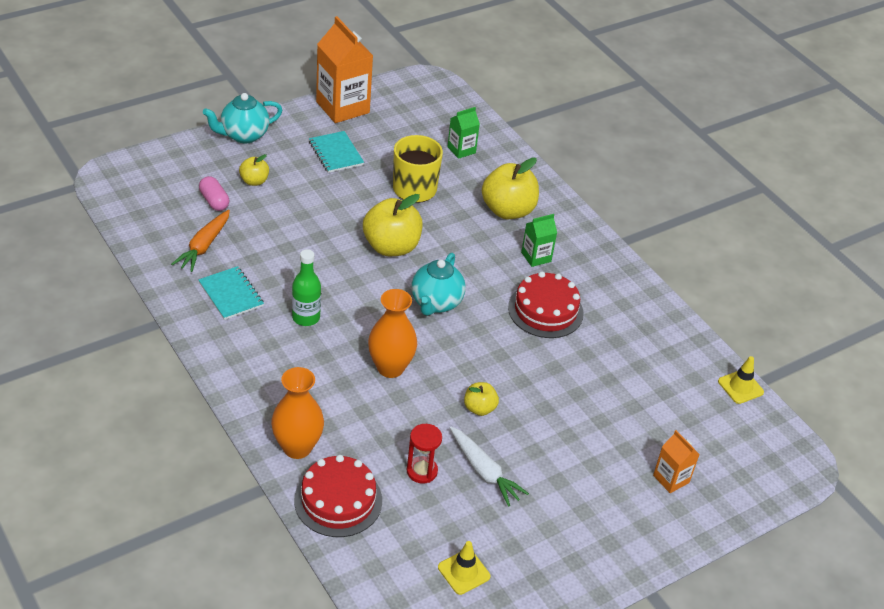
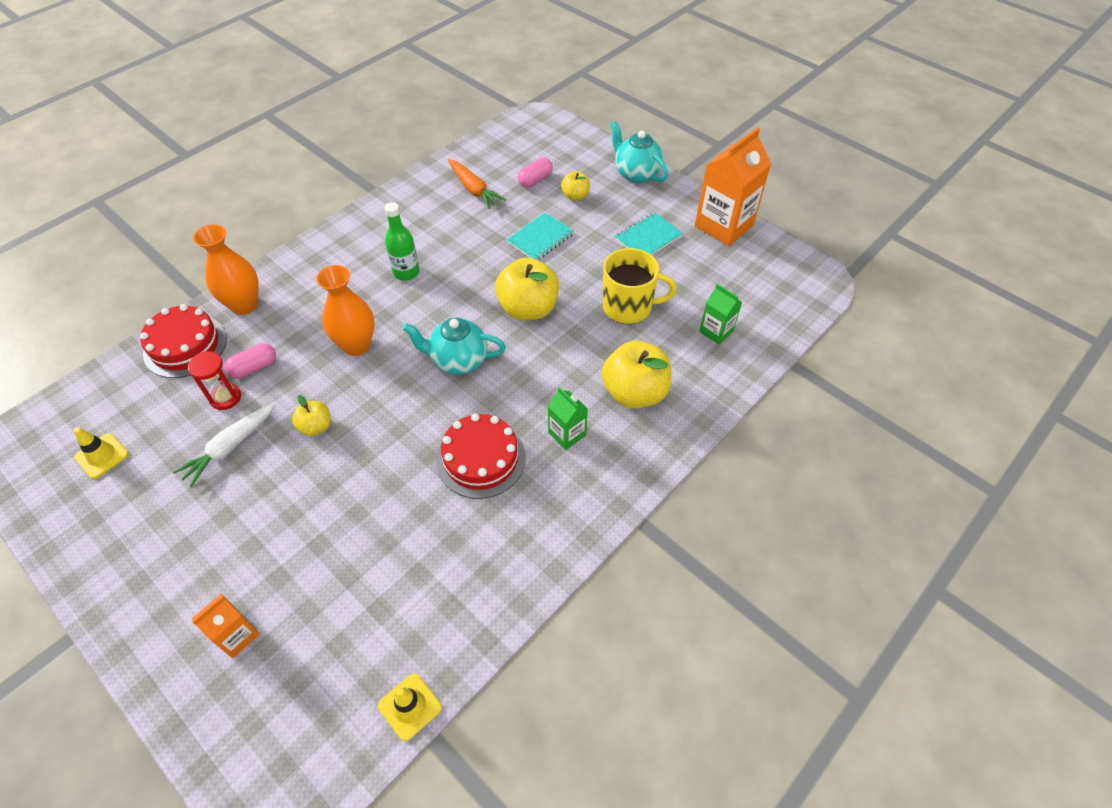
camera: 80 degrees right, 10 degrees up
orange carrot [171,210,230,272] -> orange carrot turned 135 degrees counterclockwise [448,159,506,209]
turquoise notebook [199,266,264,320] -> turquoise notebook moved to [507,213,574,260]
none -> pink capsule [225,343,276,379]

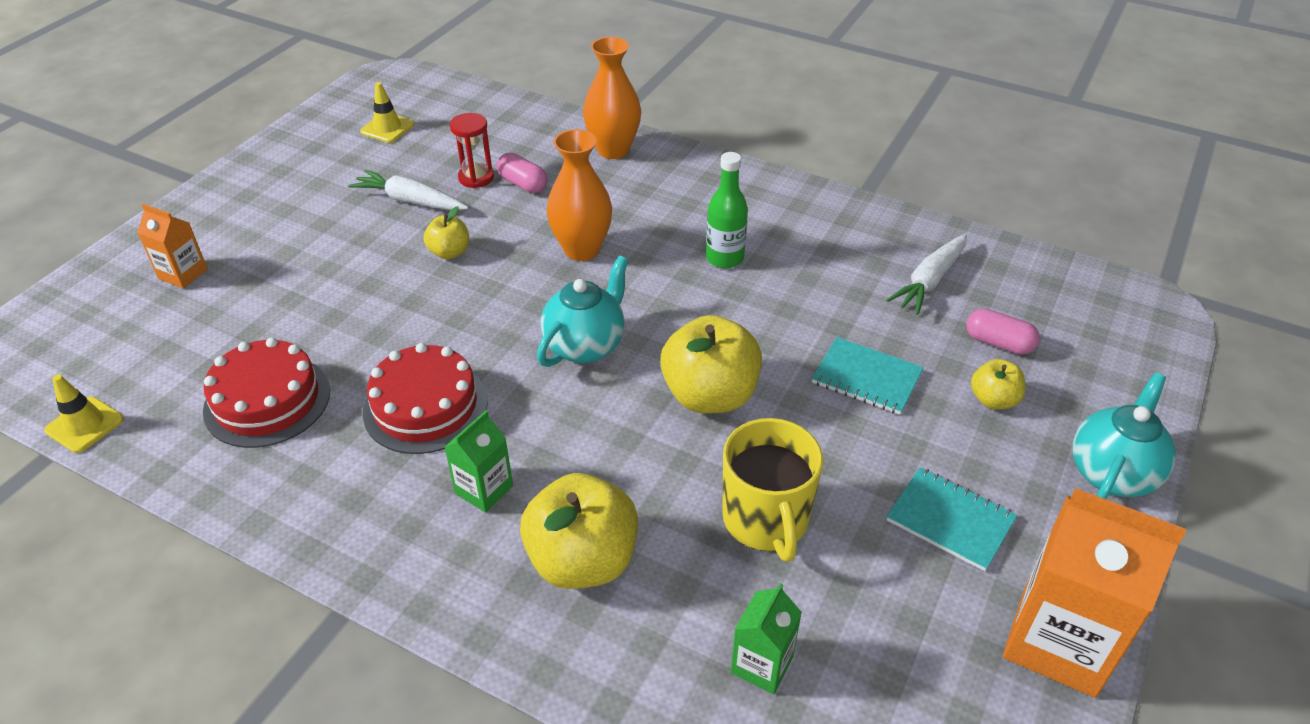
camera: 75 degrees right, 10 degrees down
red cake [140,304,227,378] -> red cake moved to [203,337,330,448]
turquoise teapot [403,318,506,375] -> turquoise teapot turned 45 degrees clockwise [537,255,628,367]
orange carrot [448,159,506,209] -> white carrot [886,234,967,315]

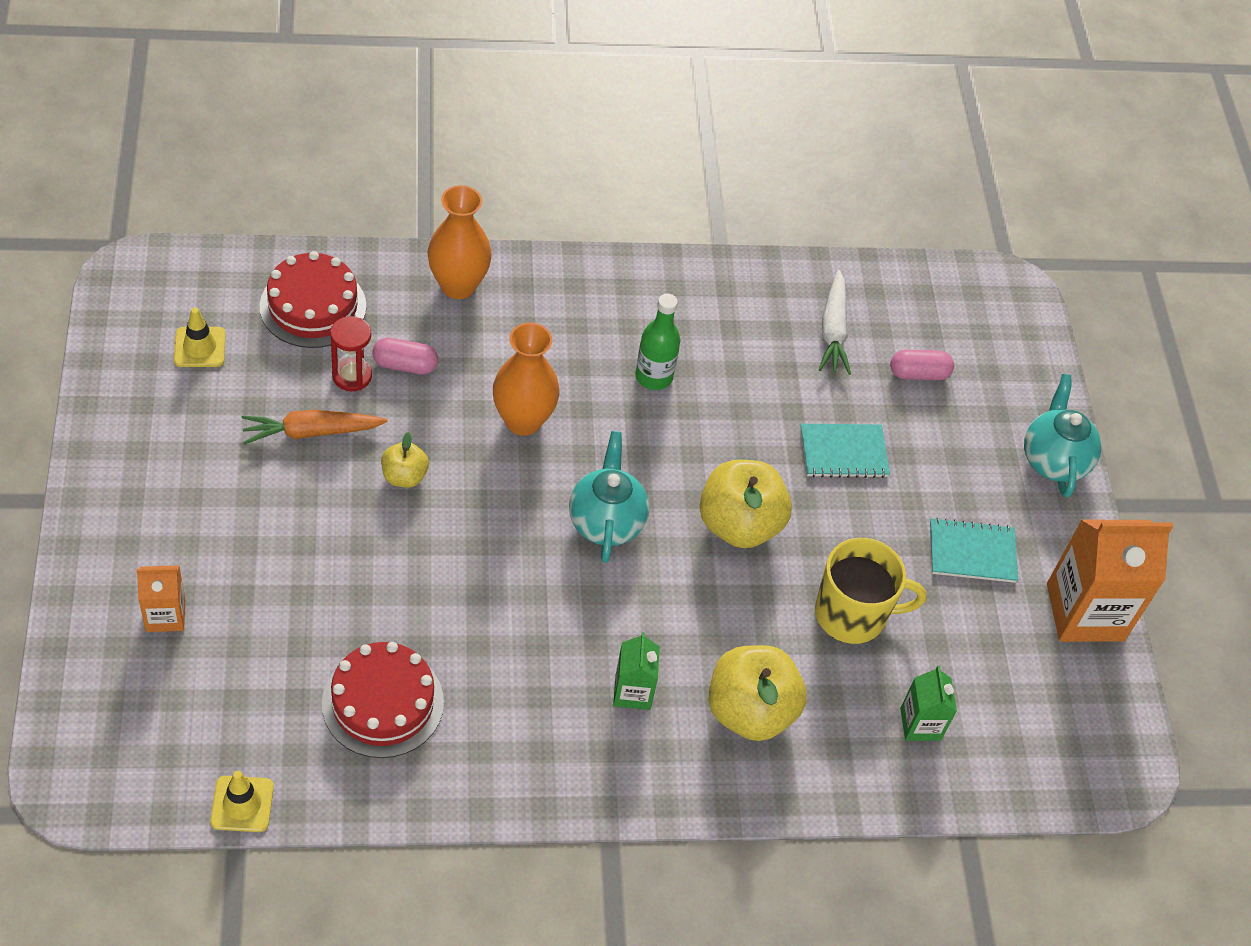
camera: 40 degrees left, 10 degrees up
white carrot [348,170,468,210] -> orange carrot [242,410,388,445]
red cake [363,343,488,454] -> red cake moved to [260,251,366,348]
yellow mug [722,418,823,562] -> yellow mug turned 45 degrees counterclockwise [815,538,926,644]
yellow apple [971,359,1025,409] -> none

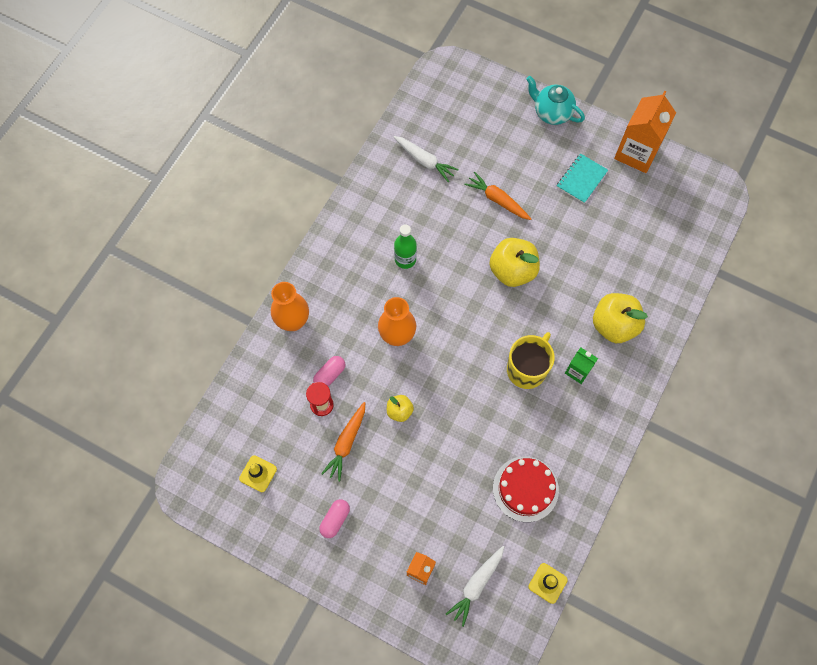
camera: 50 degrees left, 15 degrees up
red cake [260,251,366,348] -> none
turquoise teapot [569,431,649,563] -> none
turquoise notebook [800,424,890,478] -> orange carrot [464,172,531,220]
yellow mug [815,538,926,644] -> yellow mug moved to [507,332,555,389]
pink capsule [890,350,954,380] -> pink capsule moved to [319,499,350,538]
green carton [900,666,957,741] -> none
none -> white carrot [446,546,504,627]

